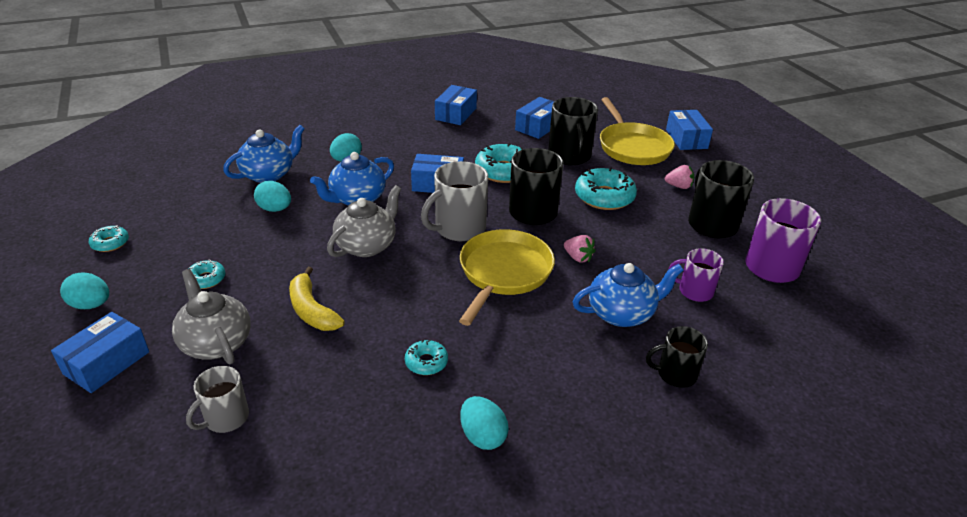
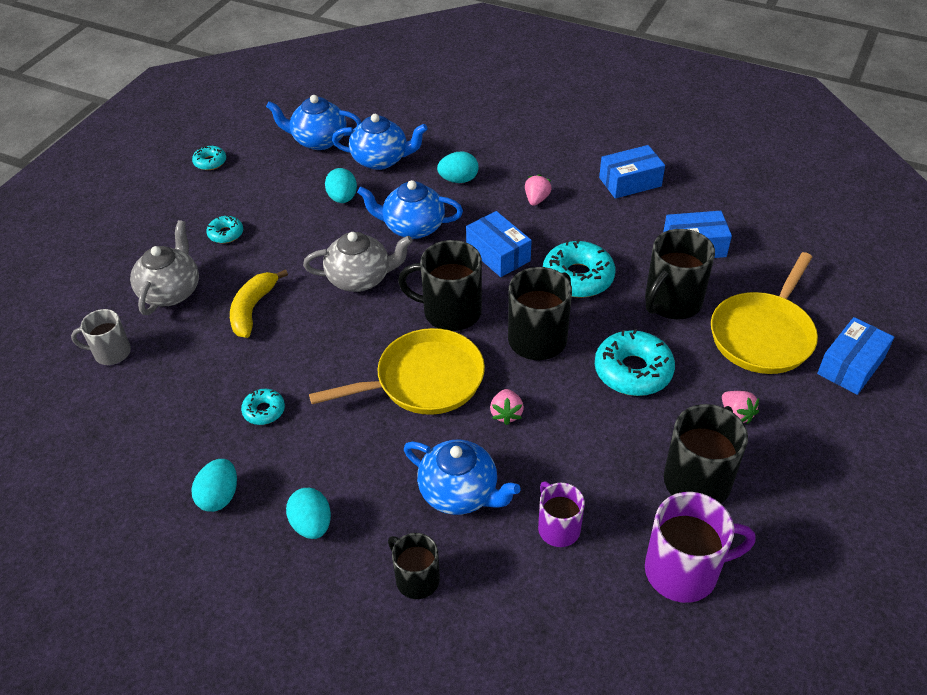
camera: 50 degrees right, 10 degrees up
blue box [51,312,149,393] -> none
turquoise egg [60,272,109,309] -> turquoise egg moved to [286,488,331,539]
grey mug [421,161,488,241] -> black mug [398,240,482,331]
none -> blue teapot [266,95,362,150]
none -> pink strawberry [525,174,552,206]

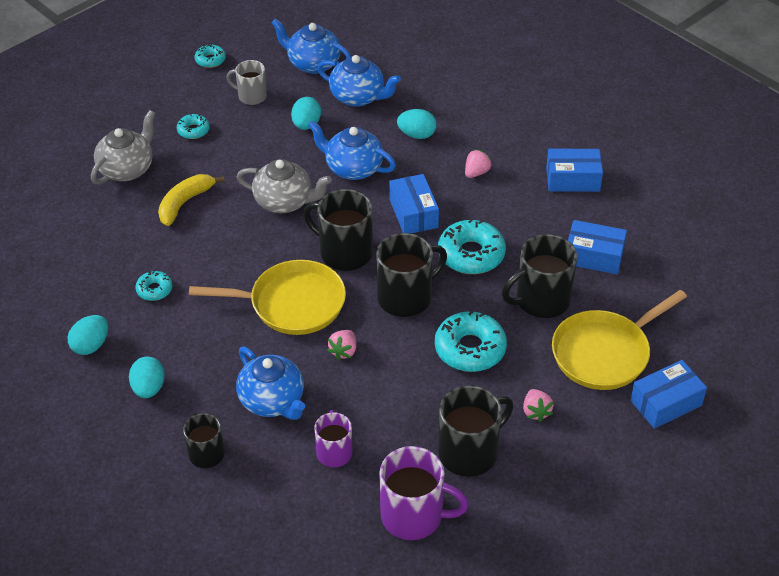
camera: 20 degrees right, 0 degrees up
grey mug [71,309,131,365] -> grey mug moved to [226,60,267,105]

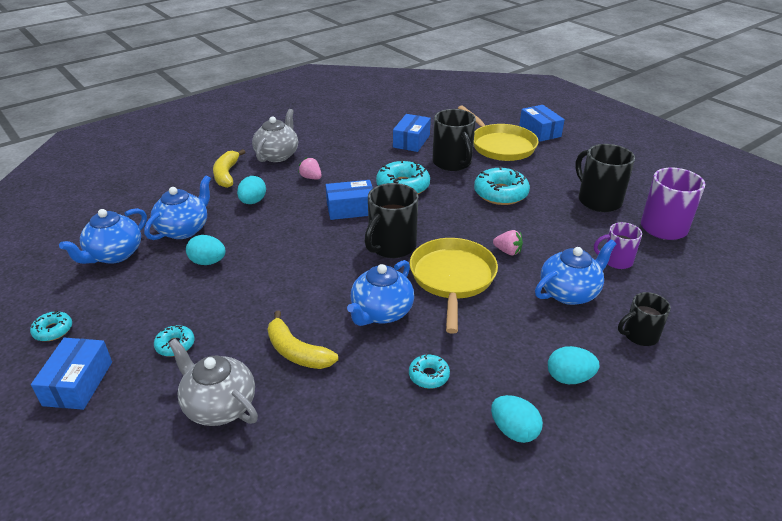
camera: 85 degrees left, 10 degrees down
grey mug [226,60,267,105] -> none
grey teapot [237,159,332,213] -> grey teapot moved to [252,109,298,162]
blue teapot [308,120,396,180] -> blue teapot moved to [347,260,414,326]
black mug [376,233,447,317] -> none
pink strawberry [523,389,554,422] -> none
blue box [546,149,603,192] -> blue box moved to [31,338,112,410]
none -> yellow banana [213,149,245,188]

